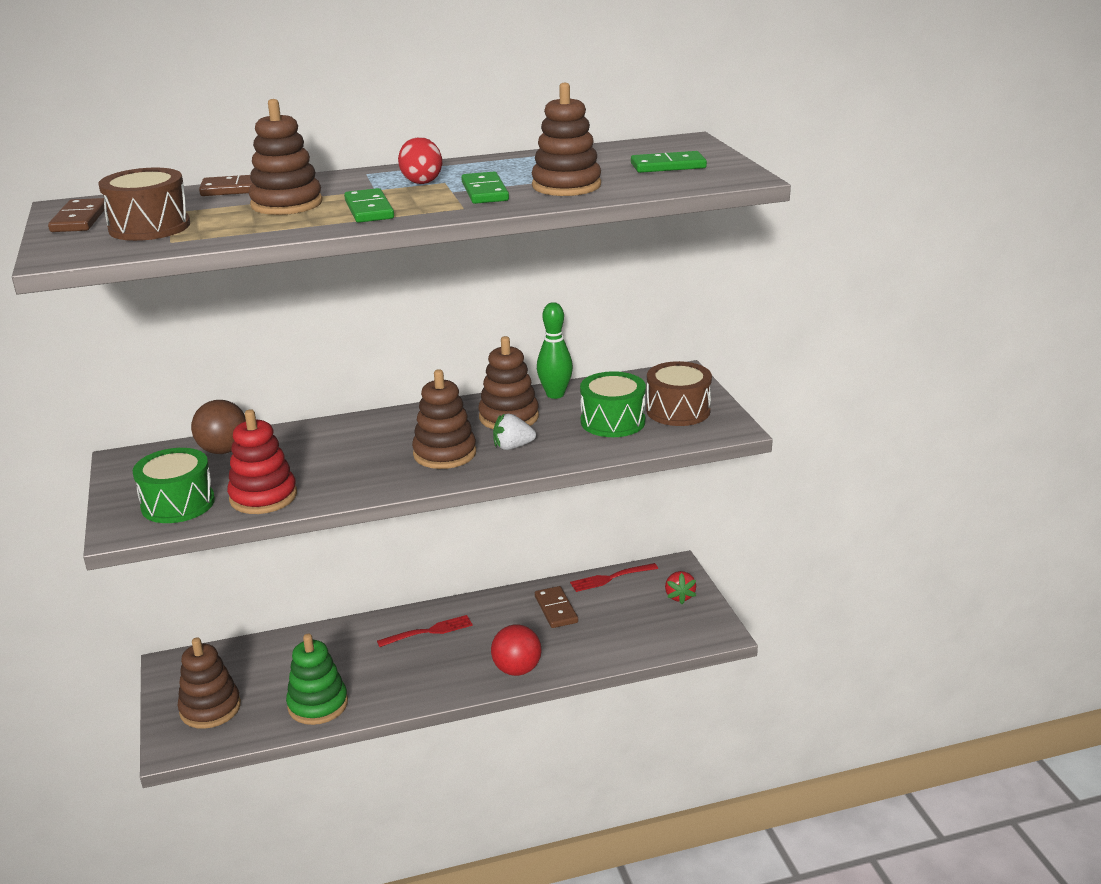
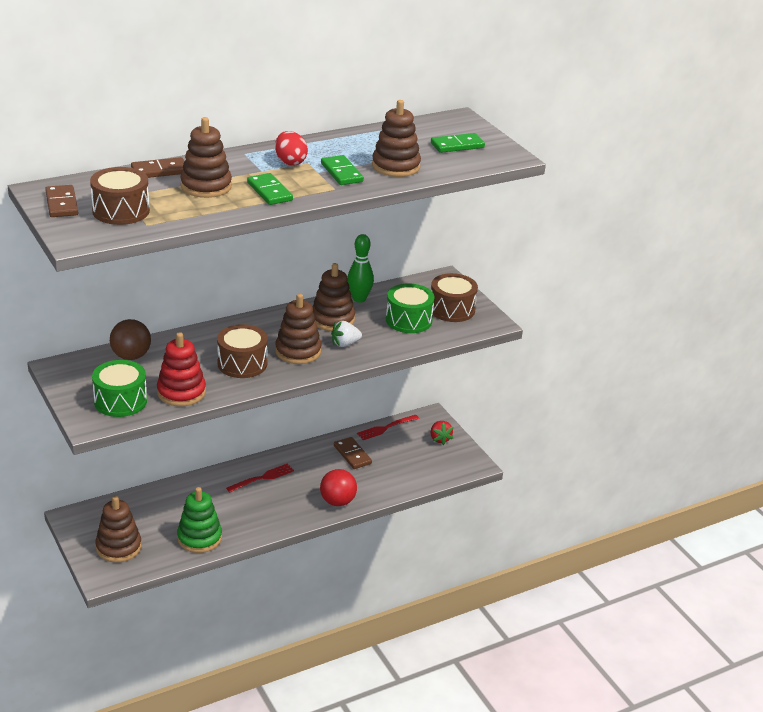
camera: 15 degrees left, 5 degrees up
none -> brown drum [217,324,268,378]

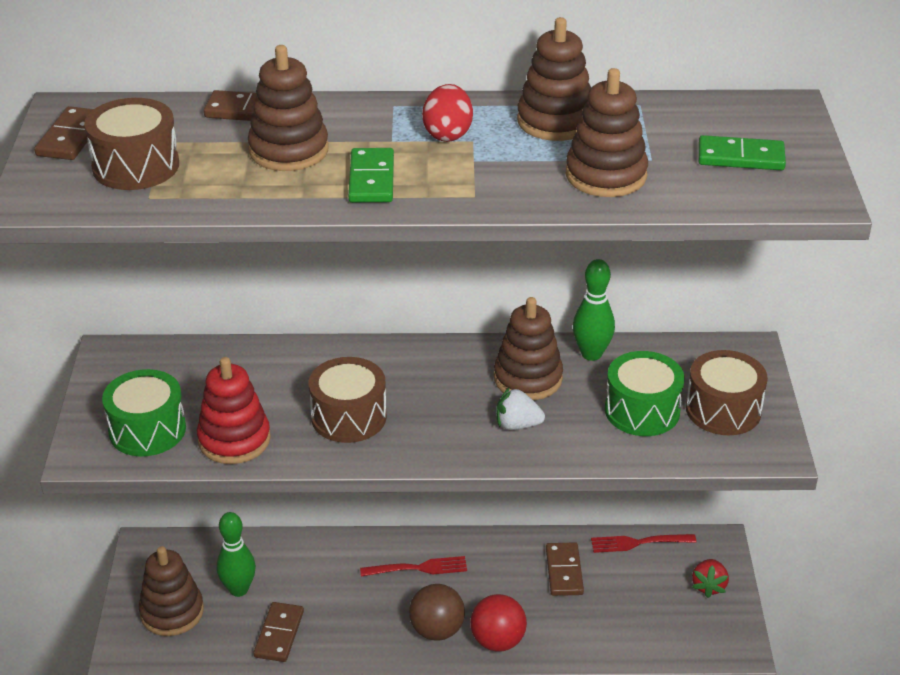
camera: 30 degrees right, 5 degrees up
brown ball [110,319,151,360] -> brown ball moved to [409,584,465,641]
green stacking toy [177,487,222,553] -> brown domino [253,602,304,662]
brown stacking toy [275,294,321,364] -> brown stacking toy moved to [517,17,591,141]
green domino [321,155,364,185] -> none
none -> green bowling pin [216,512,256,597]

